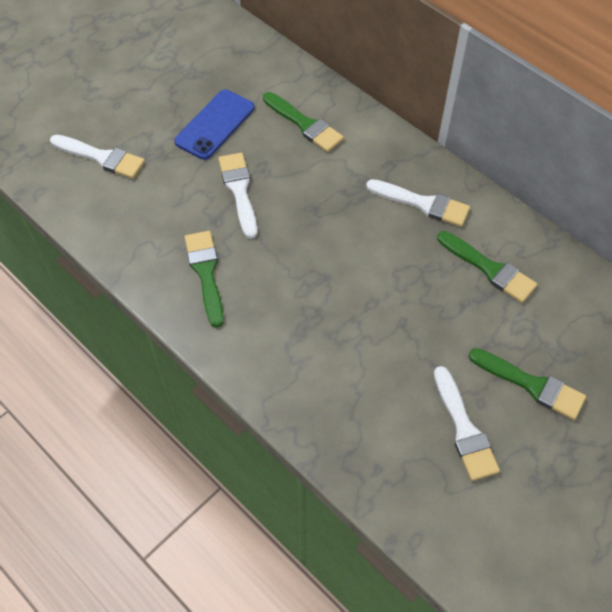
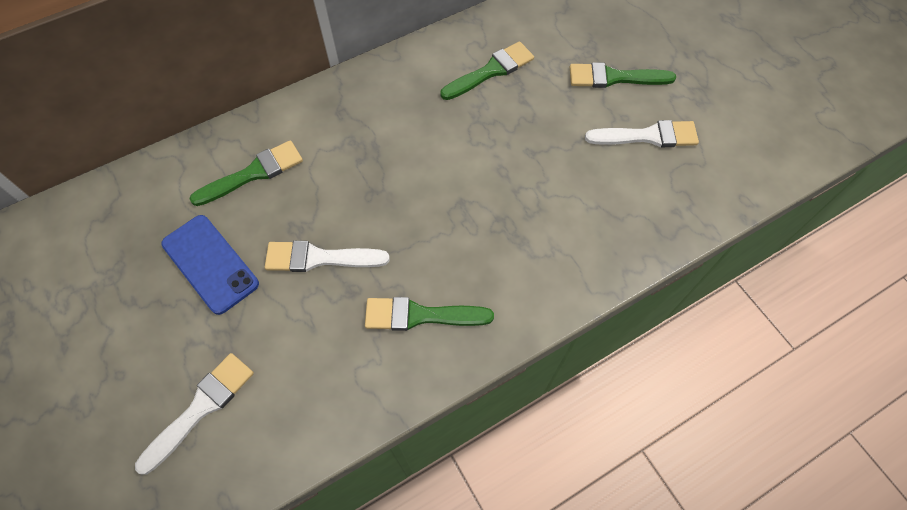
camera: 75 degrees left, 5 degrees up
white brush [366,179,470,227] -> none
green brush [469,348,586,420] -> green brush turned 135 degrees counterclockwise [570,62,676,88]

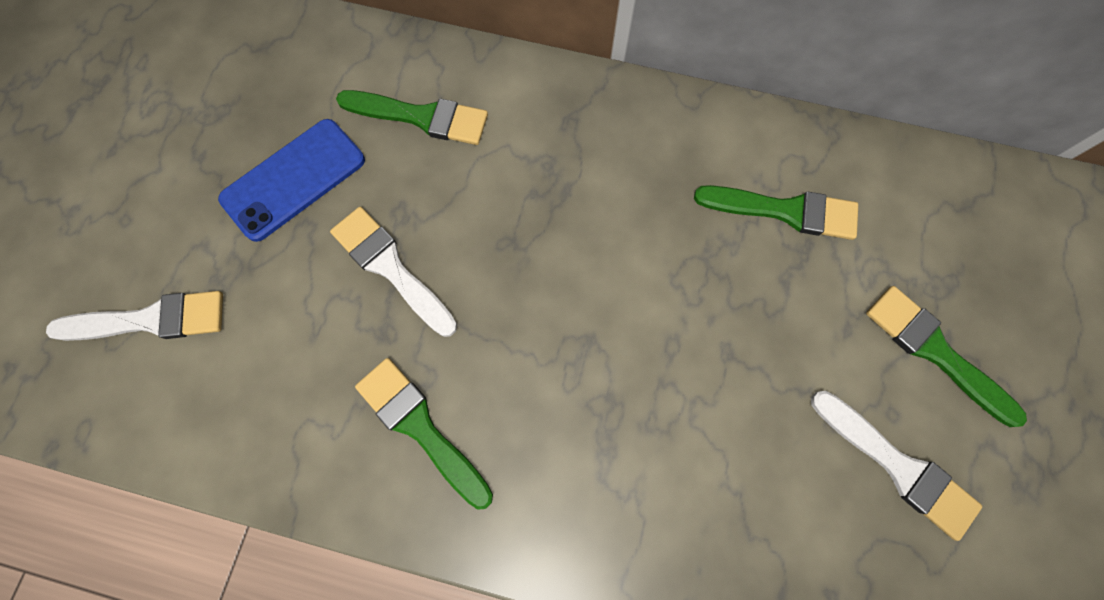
camera: 45 degrees right, 10 degrees up
blue phone [161,215,259,315] -> blue phone turned 45 degrees clockwise [218,119,365,242]

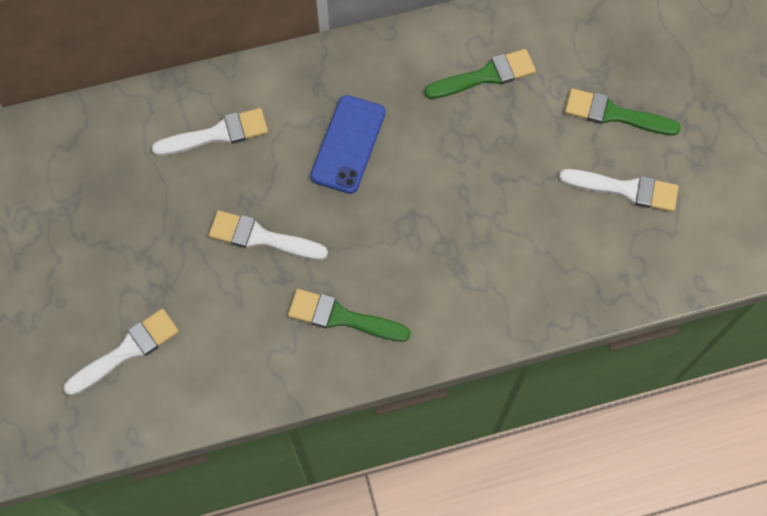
camera: 30 degrees left, 5 degrees down
blue phone [218,119,365,242] -> blue phone moved to [310,95,386,194]
green brush [336,90,488,145] -> white brush [152,108,268,156]

